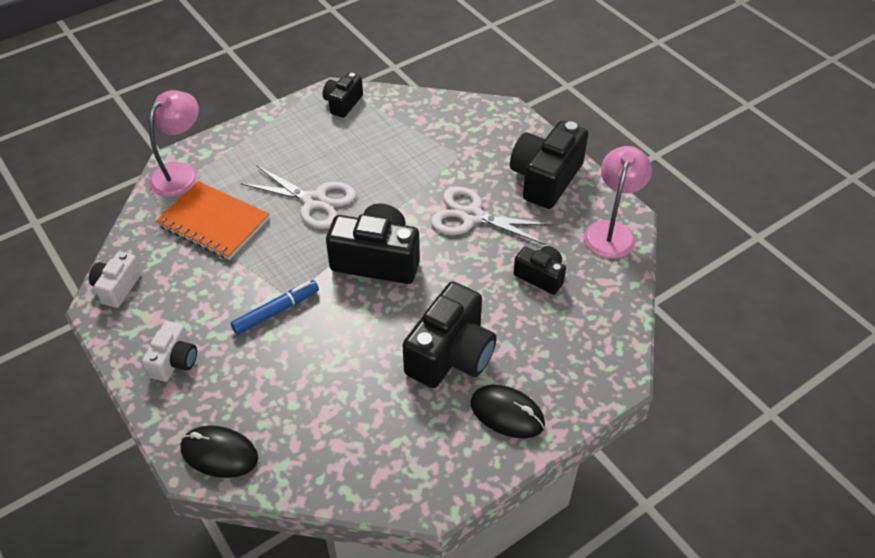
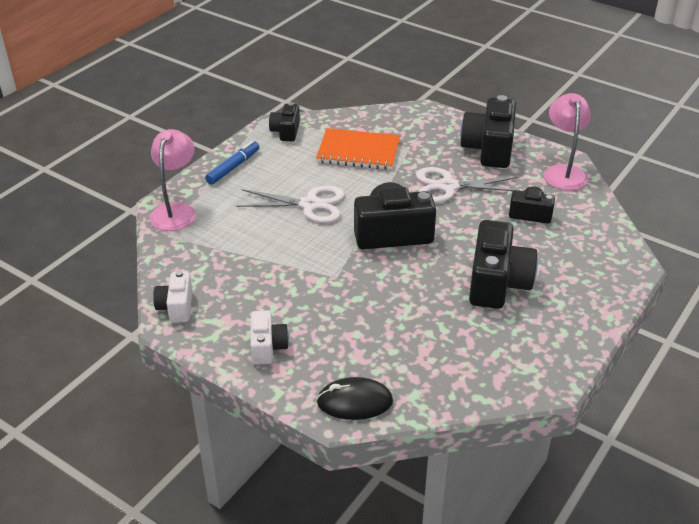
camera: 20 degrees left, 10 degrees down
orange notebook [156,181,270,260] -> orange notebook moved to [316,128,400,170]
blue marker [231,280,319,335] -> blue marker moved to [205,141,259,185]
black mouse [470,385,545,438] -> none

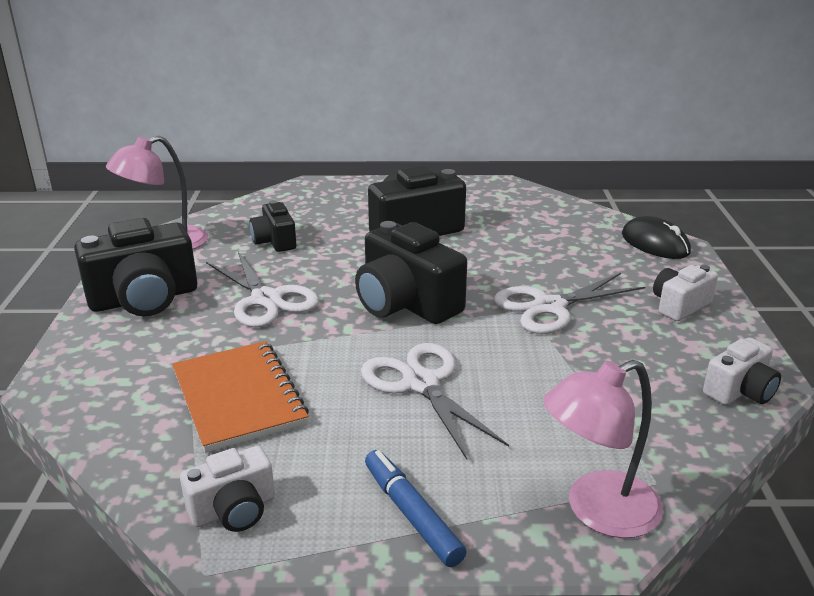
camera: 125 degrees left, 10 degrees down
blue marker [205,141,259,185] -> blue marker turned 60 degrees clockwise [365,450,467,567]
black camera [269,102,300,141] -> white camera [180,446,275,532]
none -> white scissors [494,273,645,334]

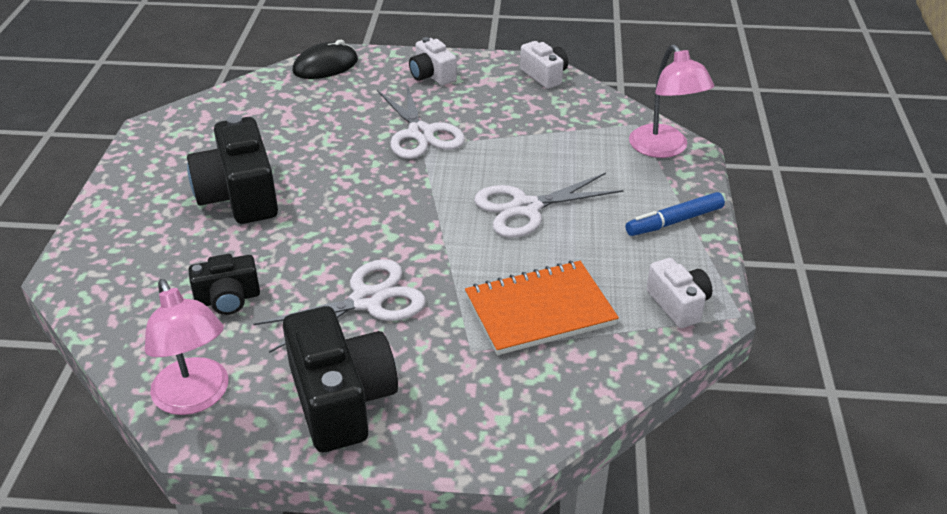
camera: 85 degrees left, 10 degrees up
black camera [355,221,467,324] -> none

